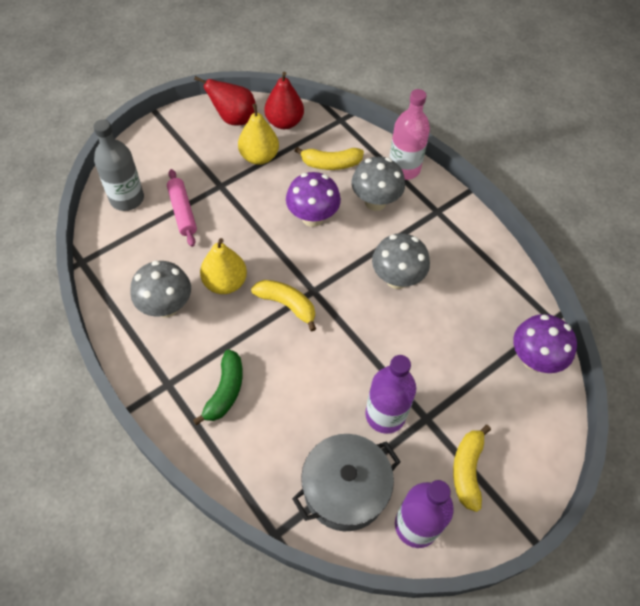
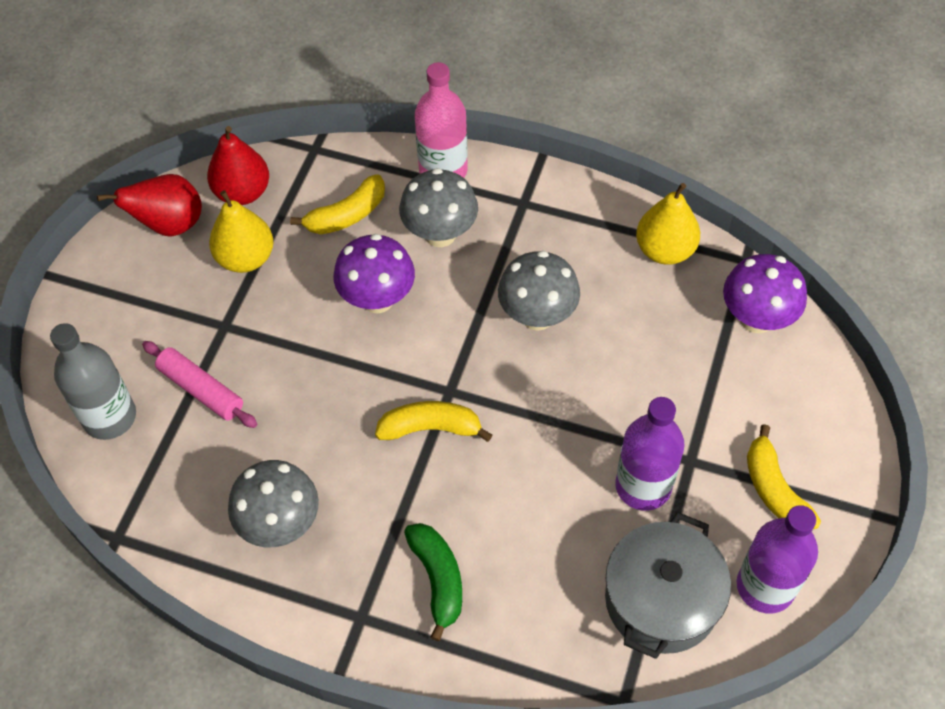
camera: 30 degrees left, 0 degrees up
yellow pear [200,238,247,294] -> yellow pear moved to [636,183,700,265]

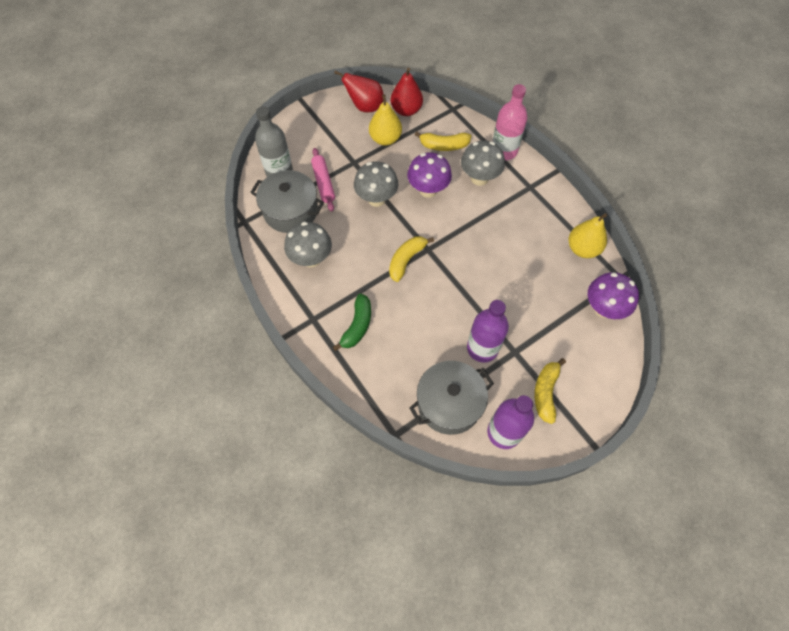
camera: 35 degrees right, 5 degrees up
yellow banana [375,401,492,442] -> yellow banana turned 90 degrees counterclockwise [389,236,434,282]
grey mushroom [498,251,580,331] -> grey mushroom moved to [354,161,398,207]
none -> grey pot [250,170,324,233]

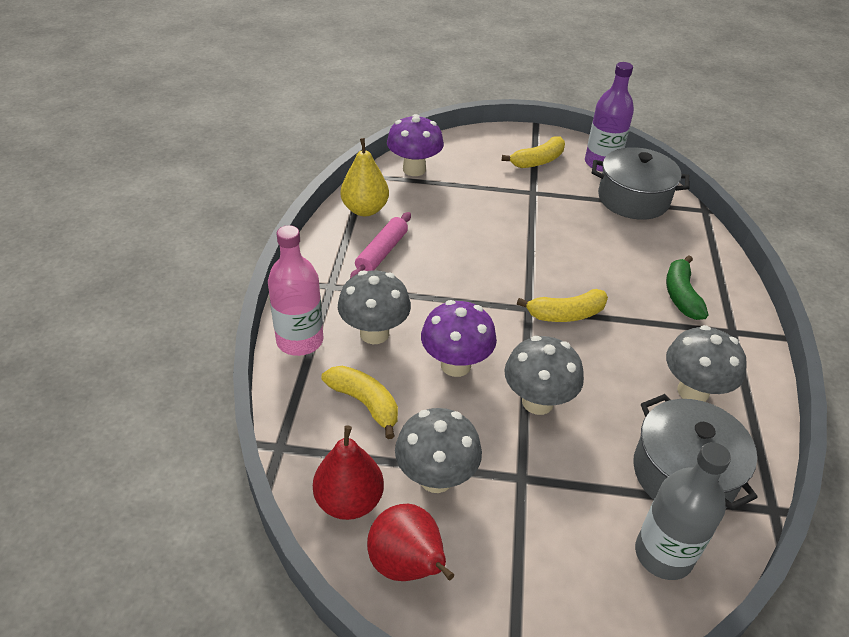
camera: 140 degrees left, 20 degrees down
pink rolling pin [311,148,335,212] -> pink rolling pin moved to [350,212,411,278]
green banana [333,294,371,351] -> green banana turned 60 degrees counterclockwise [666,255,708,320]
yellow pear [369,95,402,146] -> grey mushroom [395,408,482,493]
purple bottle [467,300,509,362] -> none

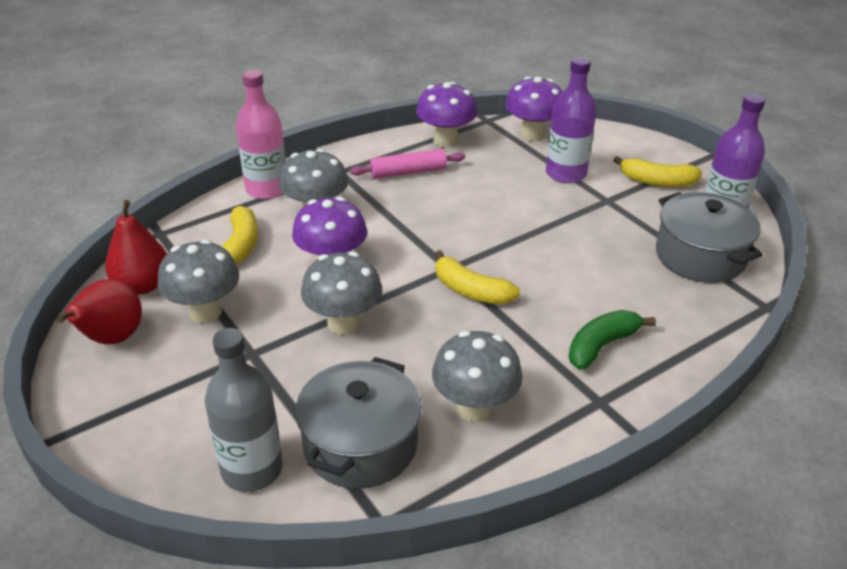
camera: 50 degrees right, 5 degrees down
yellow pear [341,138,389,216] -> purple mushroom [416,82,477,147]
none -> purple bottle [546,57,596,183]

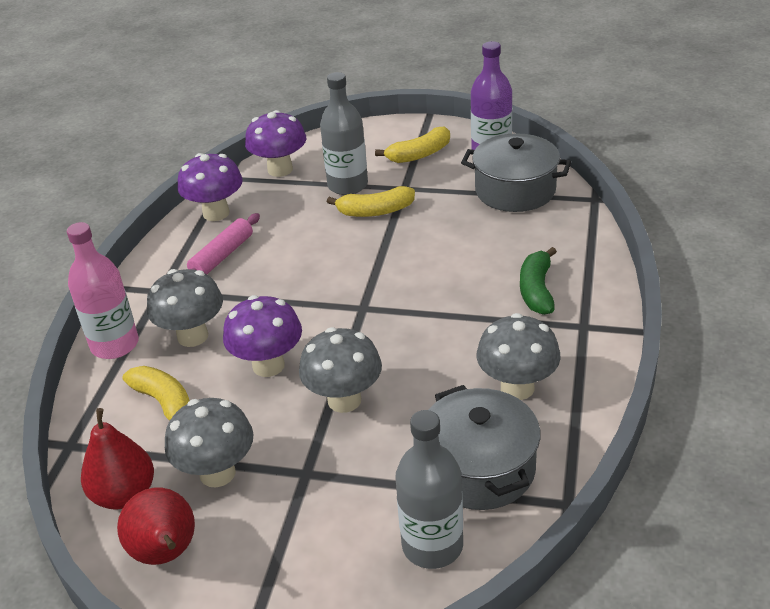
camera: 40 degrees left, 0 degrees up
yellow banana [435,250,520,305] -> yellow banana moved to [327,186,415,217]
purple bottle [546,57,596,183] -> grey bottle [320,72,368,195]

